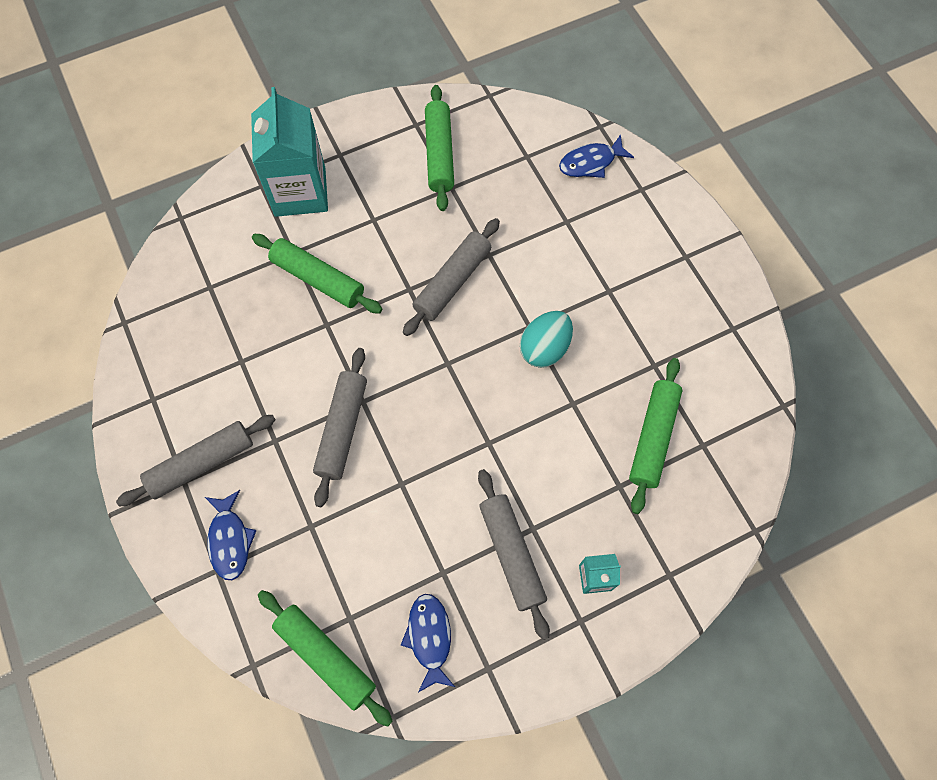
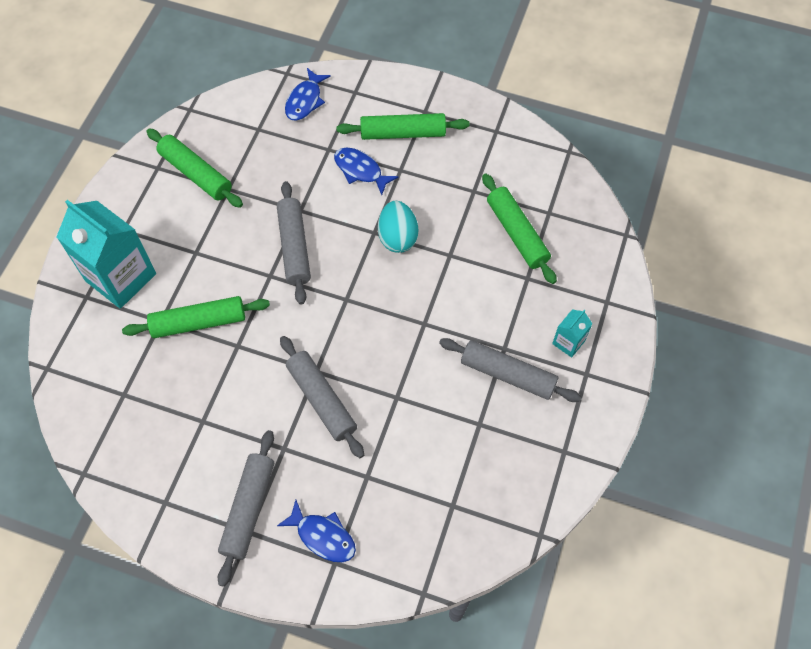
camera: 45 degrees left, 5 degrees down
green rolling pin [258,590,393,727] -> green rolling pin moved to [337,113,470,140]
blue fish [401,594,455,692] -> blue fish moved to [334,148,399,195]

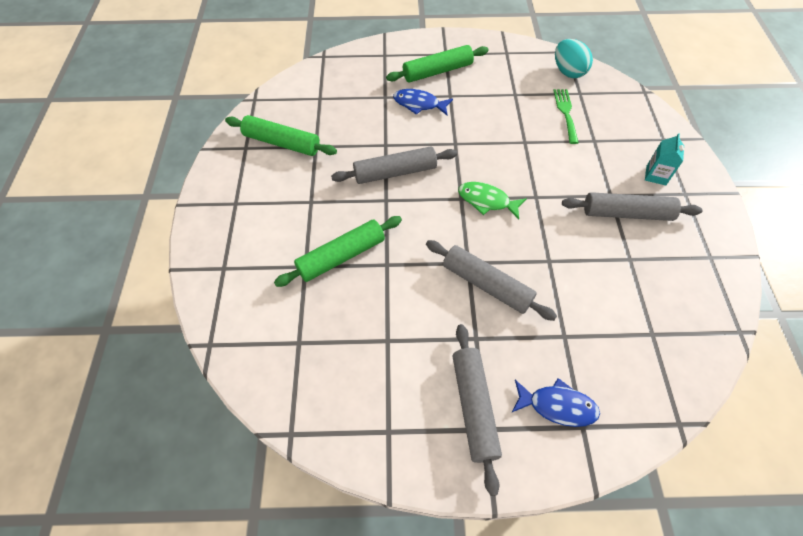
camera: 20 degrees left, 5 degrees down
turquoise carton [57,200,156,309] -> none
grey rolling pin [277,181,311,305] -> grey rolling pin turned 75 degrees counterclockwise [331,146,457,184]
blue fish [285,68,331,121] -> none
turquoise egg [378,201,418,253] -> turquoise egg moved to [555,39,593,78]
green rolling pin [482,174,557,284] -> green fork [553,89,579,144]
none -> green fish [458,182,527,219]

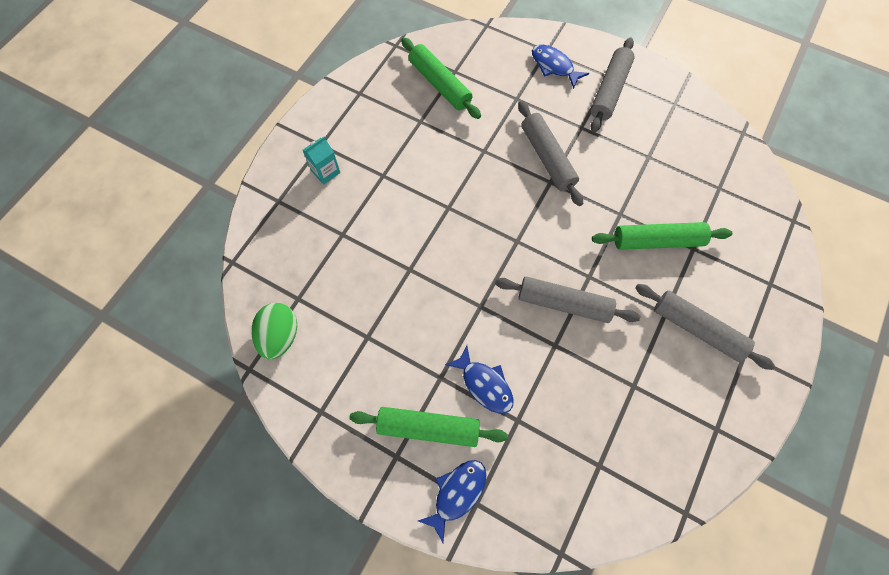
camera: 150 degrees left, 10 degrees up
green rolling pin [225,115,337,156] -> green rolling pin moved to [401,37,481,119]
green fish [458,182,527,219] -> none
green fork [553,89,579,144] -> none
turquoise egg [555,39,593,78] -> green egg [252,303,297,360]
grey rolling pin [562,192,702,221] -> grey rolling pin moved to [635,284,775,370]
none -> blue fish [418,460,486,543]

